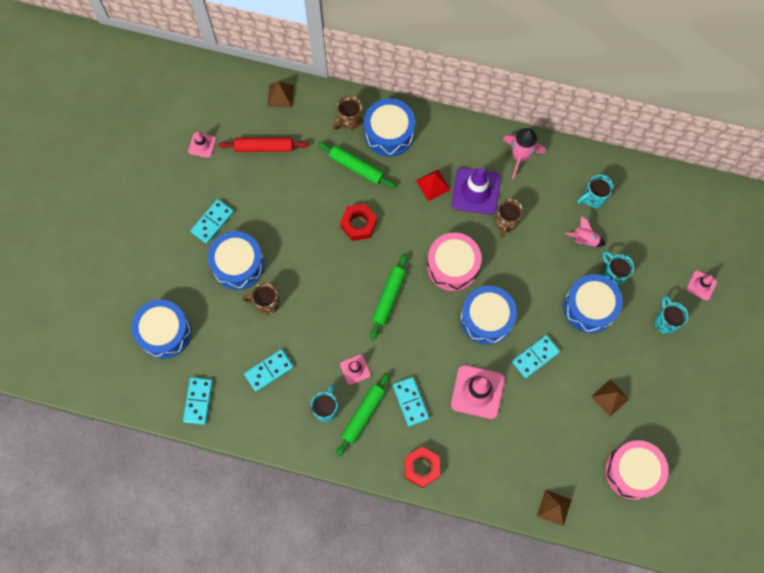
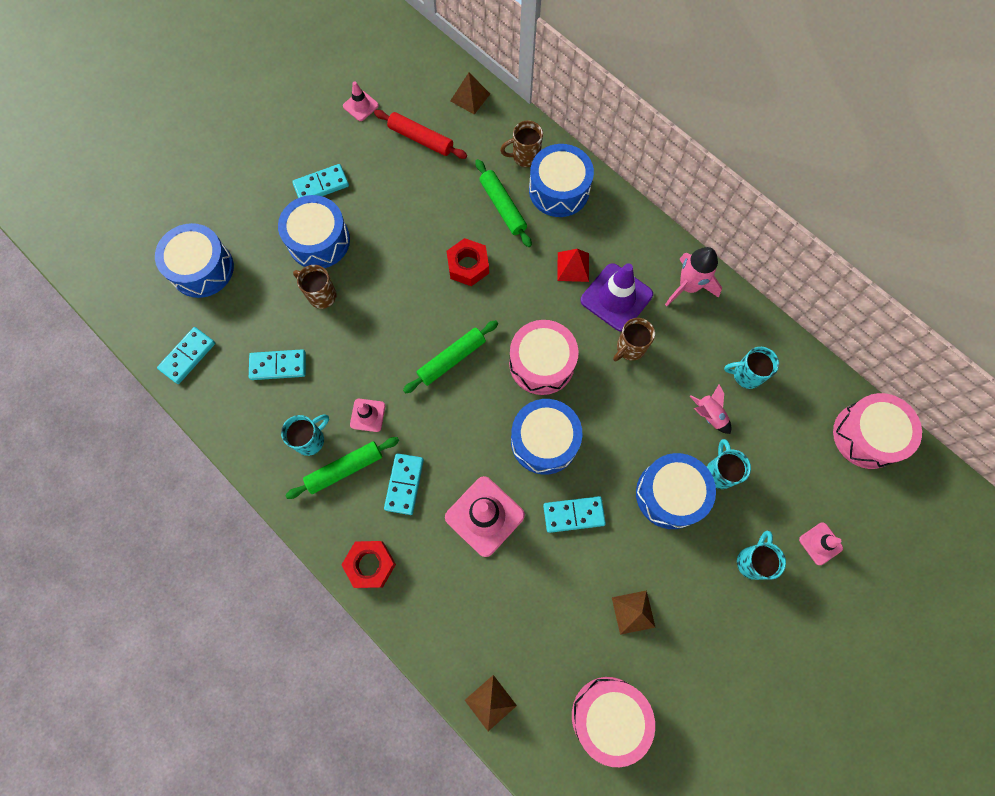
camera: 30 degrees right, 0 degrees up
none -> pink drum [833,393,922,469]

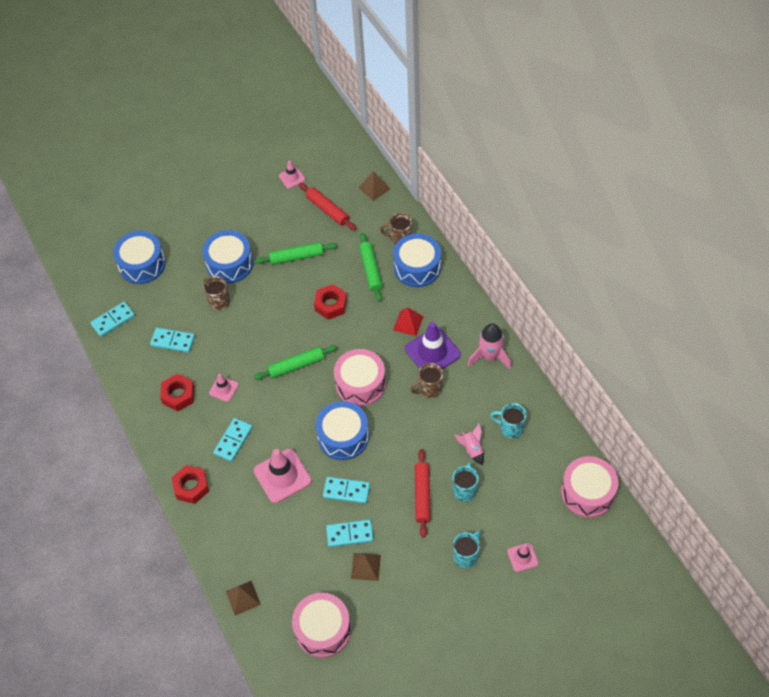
camera: 20 degrees right, 15 degrees down
turquoise mug [281,414,329,456] -> red nut [160,374,195,411]
green rolling pin [286,437,399,499] -> green rolling pin moved to [255,242,337,265]
turquoise domino [292,164,349,198] -> turquoise domino moved to [326,520,374,547]
blue drum [636,453,716,529] -> red rolling pin [415,449,431,538]

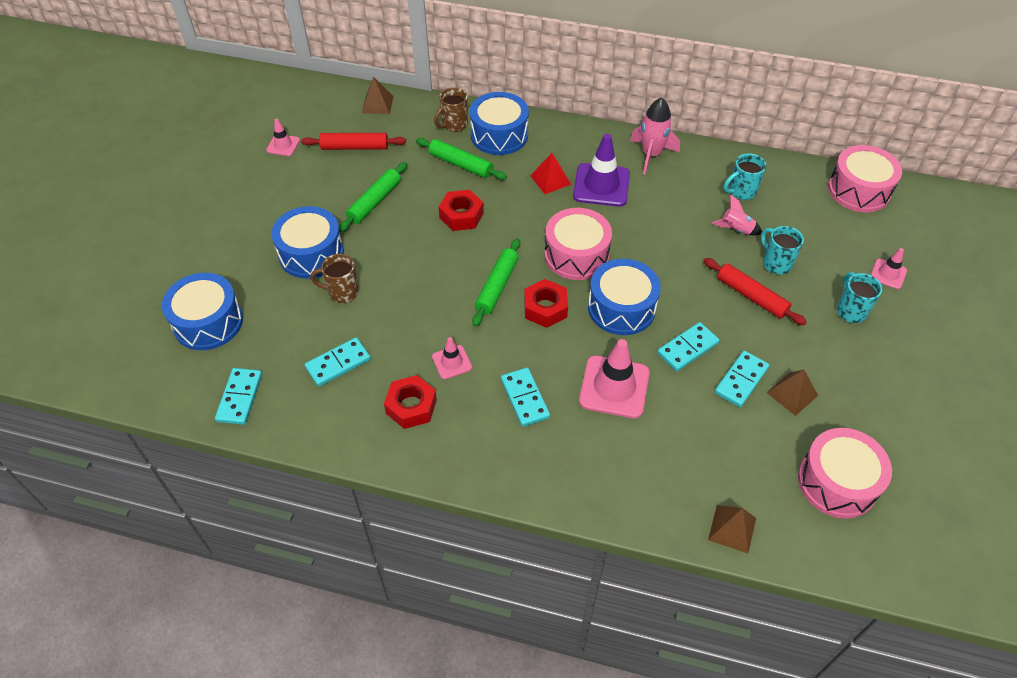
camera: 50 degrees left, 5 degrees down
red nut [172,465,209,504] -> red nut moved to [524,279,568,328]
brown mug [410,363,443,398] -> none

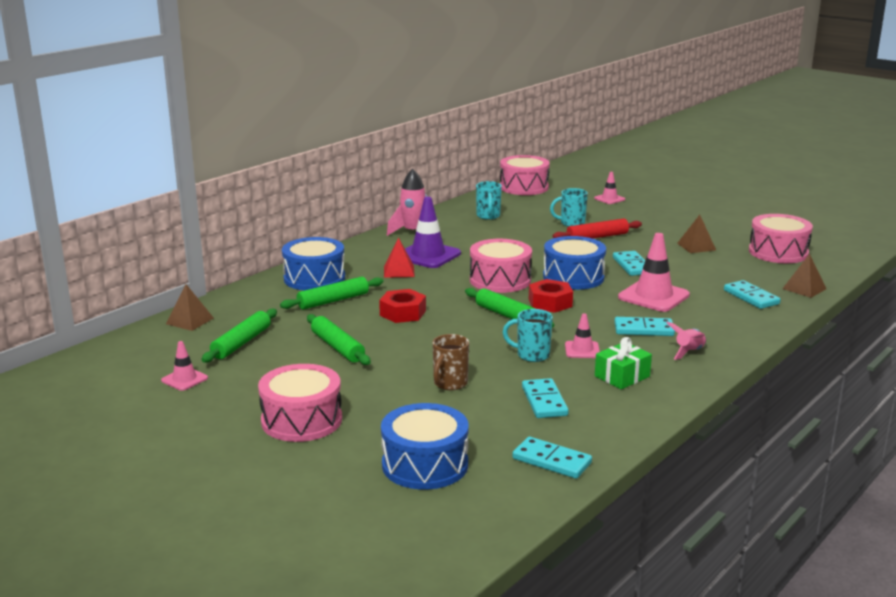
camera: 65 degrees left, 30 degrees down
blue drum [271,206,344,279] -> none
red rolling pin [301,133,406,150] -> green rolling pin [201,309,277,363]
red nut [384,375,437,429] -> green gift [595,337,652,389]
brown mug [434,87,468,132] -> none
pink rocket [712,195,762,235] -> pink rocket moved to [667,322,706,360]
turquoise domino [715,351,769,407] -> turquoise domino moved to [724,280,781,309]
turquoise mug [836,272,882,323] -> turquoise mug moved to [503,309,553,362]
none -> pink drum [258,364,342,442]

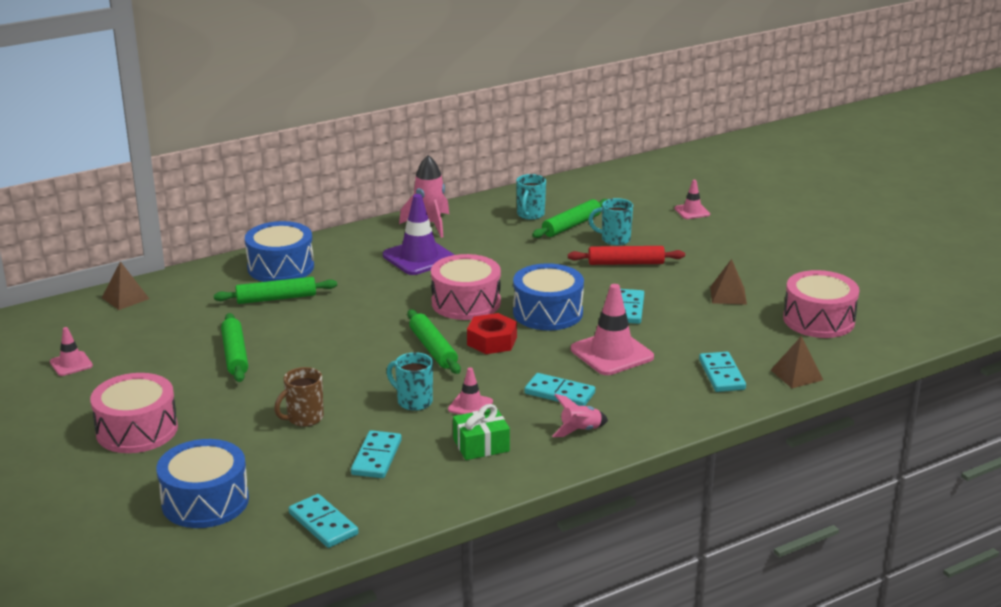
camera: 20 degrees right, 5 degrees up
green rolling pin [201,309,277,363] -> green rolling pin moved to [532,199,608,238]
red nut [379,289,426,323] -> none
red pyramid [384,237,415,278] -> none
pink drum [500,155,550,195] -> none

